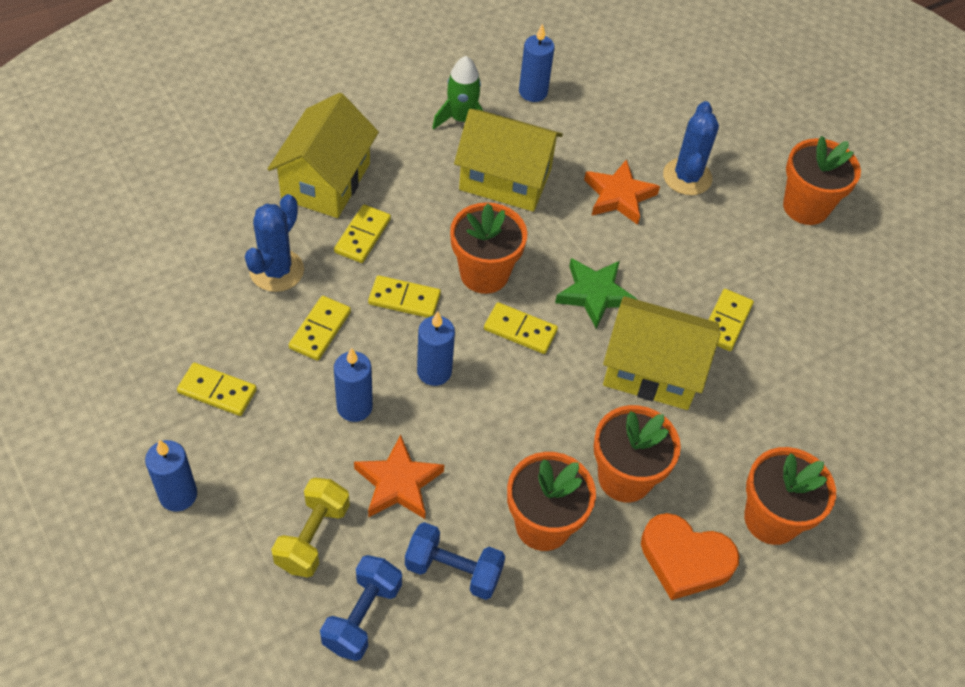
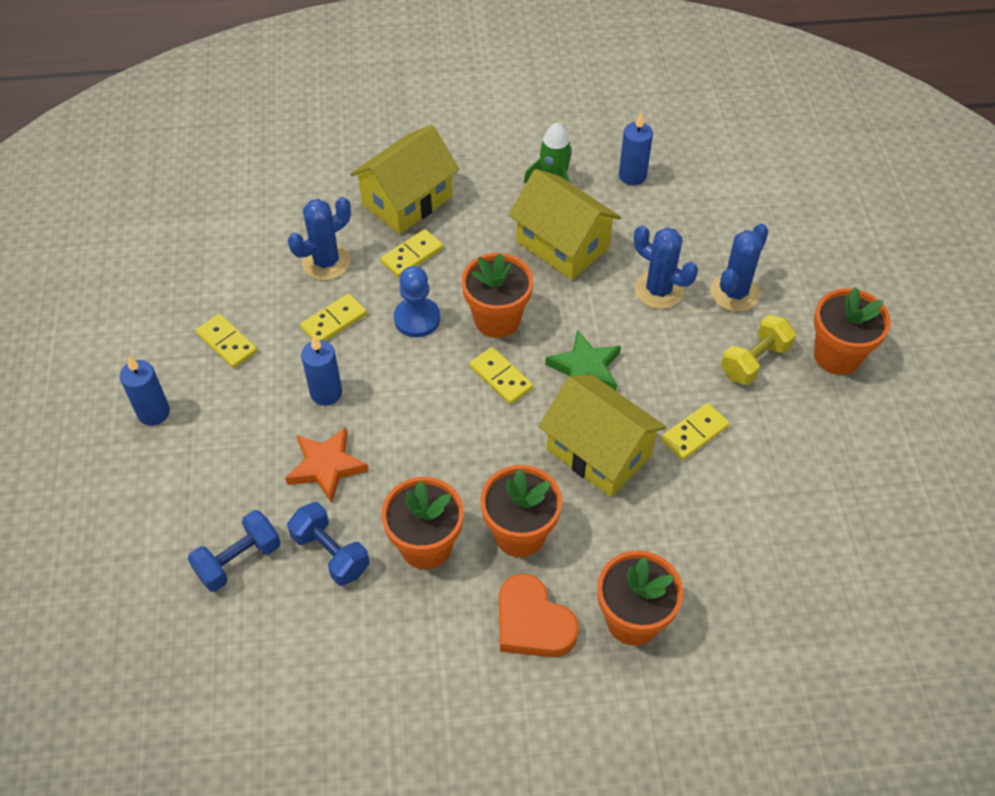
camera: 30 degrees right, 0 degrees up
yellow dumbbell [271,478,350,578] -> yellow dumbbell moved to [721,315,796,385]
yellow domino [368,275,441,318] -> blue pawn [394,266,440,337]
blue candle [417,311,455,386] -> none
orange star [584,159,660,225] -> blue cactus [634,225,698,309]

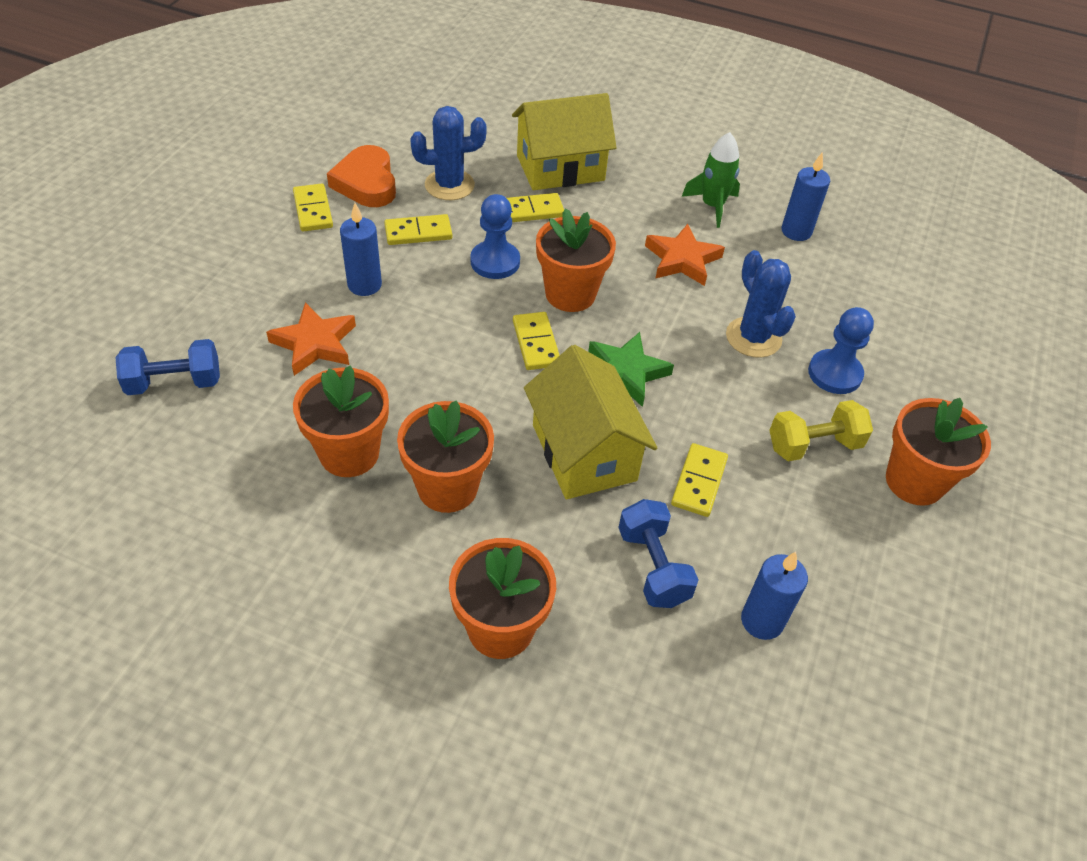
camera: 25 degrees right, 5 degrees down
blue candle [120,355,170,426] -> blue candle moved to [741,552,808,640]
blue dumbbell [287,502,369,586] -> blue dumbbell moved to [618,499,699,608]
orange heart [499,574,579,658] -> orange heart moved to [327,145,396,207]
yellow house [509,169,621,280] -> orange star [645,224,725,286]
yellow domino [661,403,730,460] -> yellow domino turned 60 degrees counterclockwise [671,443,728,517]
blue cactus [710,224,769,312] -> blue pawn [808,307,874,394]

